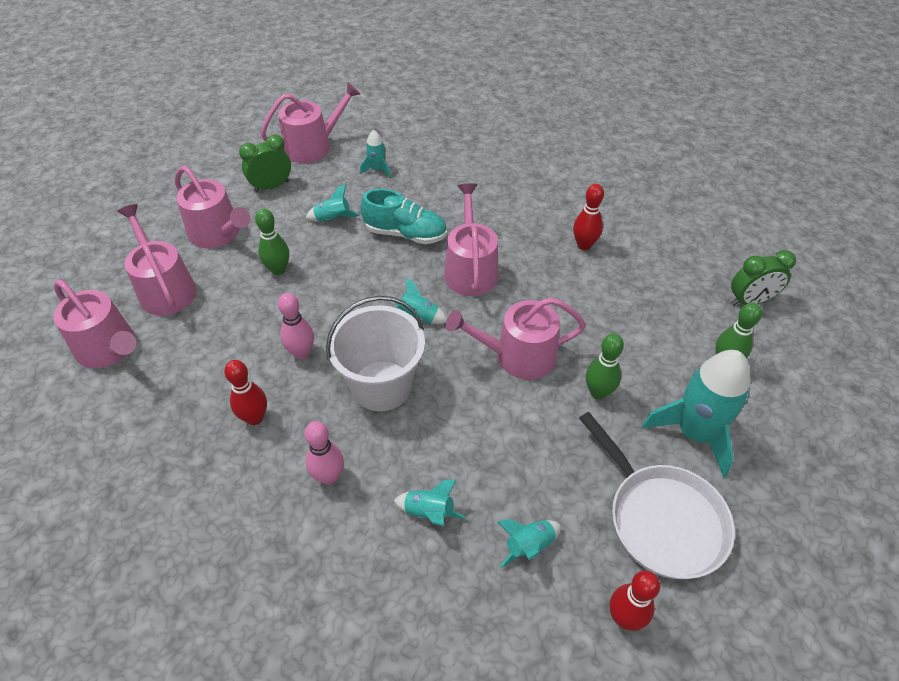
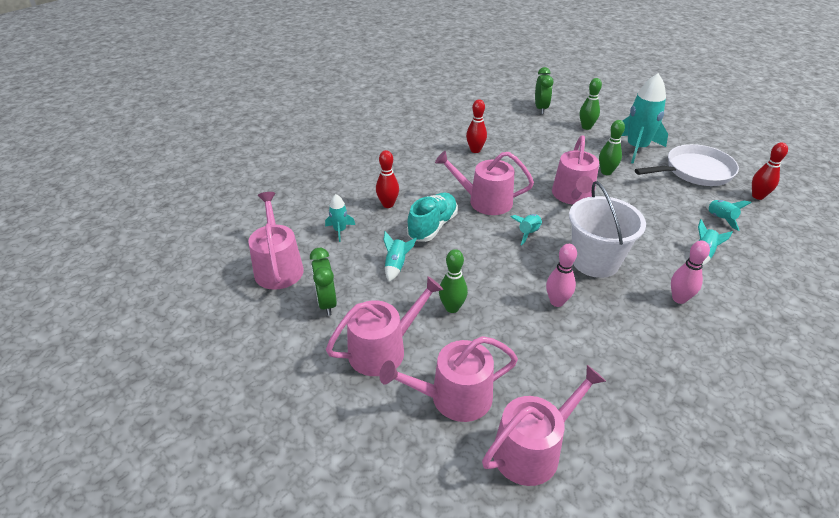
camera: 75 degrees left, 10 degrees down
red bowling pin [224,360,267,425] -> red bowling pin moved to [376,150,399,208]

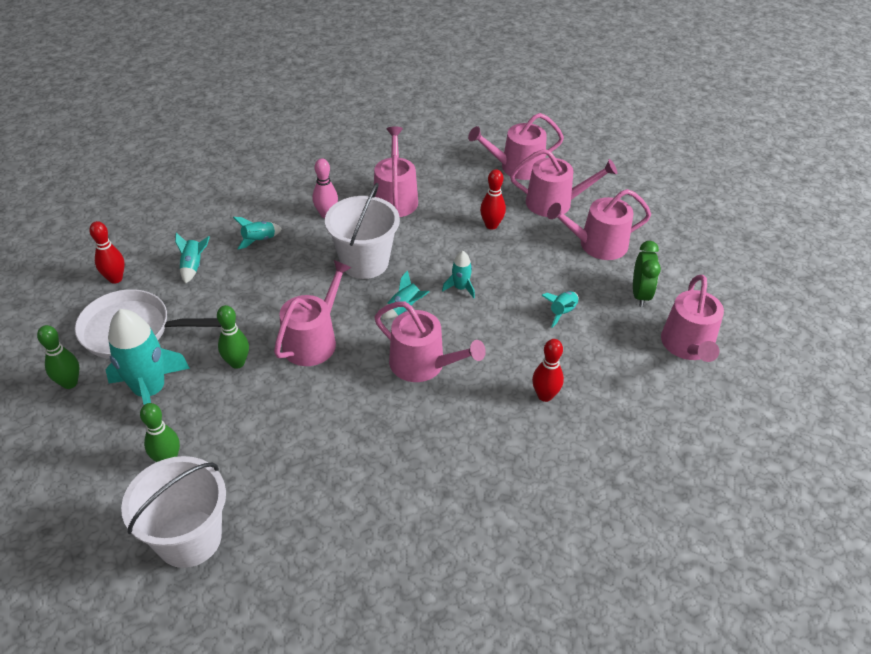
camera: 160 degrees left, 5 degrees up
turquoise rocket [325,194,355,242] -> turquoise rocket moved to [442,251,475,298]
turquoise shoe [407,193,458,242] -> none
green bowling pin [439,249,468,313] -> green bowling pin moved to [37,325,79,389]
red bowling pin [466,99,487,153] -> red bowling pin moved to [480,169,506,230]
green clock [535,67,554,114] -> white bucket [121,456,226,568]
pink bowling pin [546,244,577,307] -> none
none -> pink watering can [374,126,418,217]

